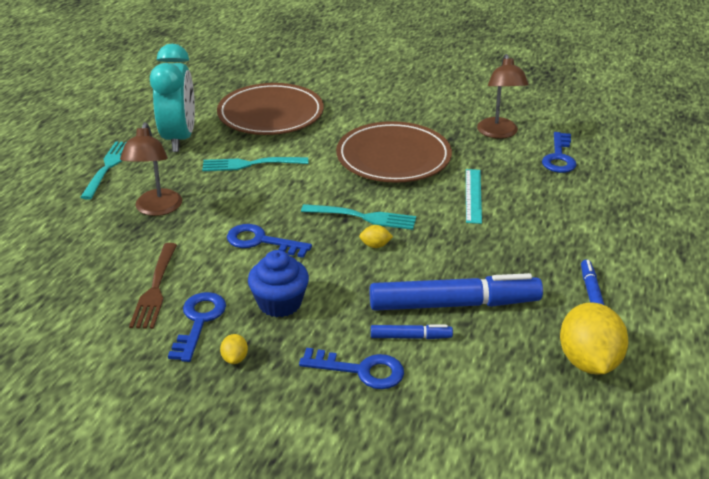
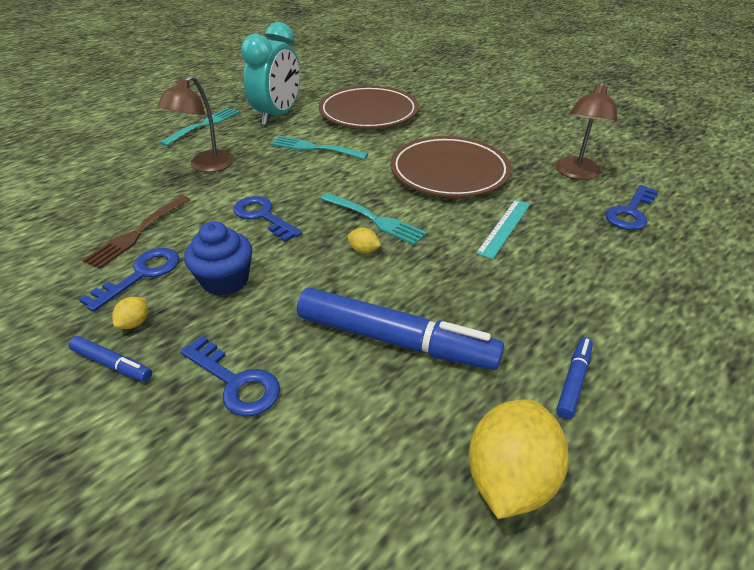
camera: 25 degrees right, 5 degrees up
blue marker [371,325,453,339] -> blue marker moved to [68,336,152,382]

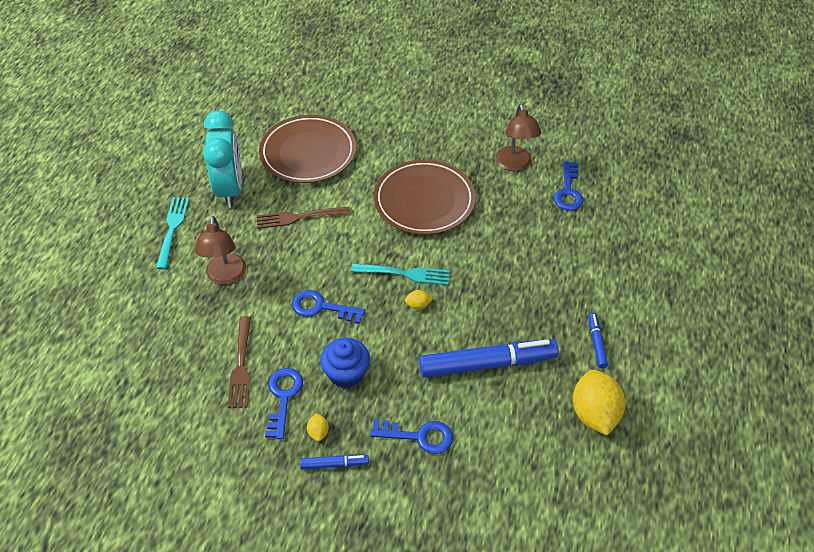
camera: 30 degrees left, 10 degrees up
turquoise fork [271,136,368,159] -> brown fork [257,207,350,229]
turquoise ruler [476,200,530,259] -> none

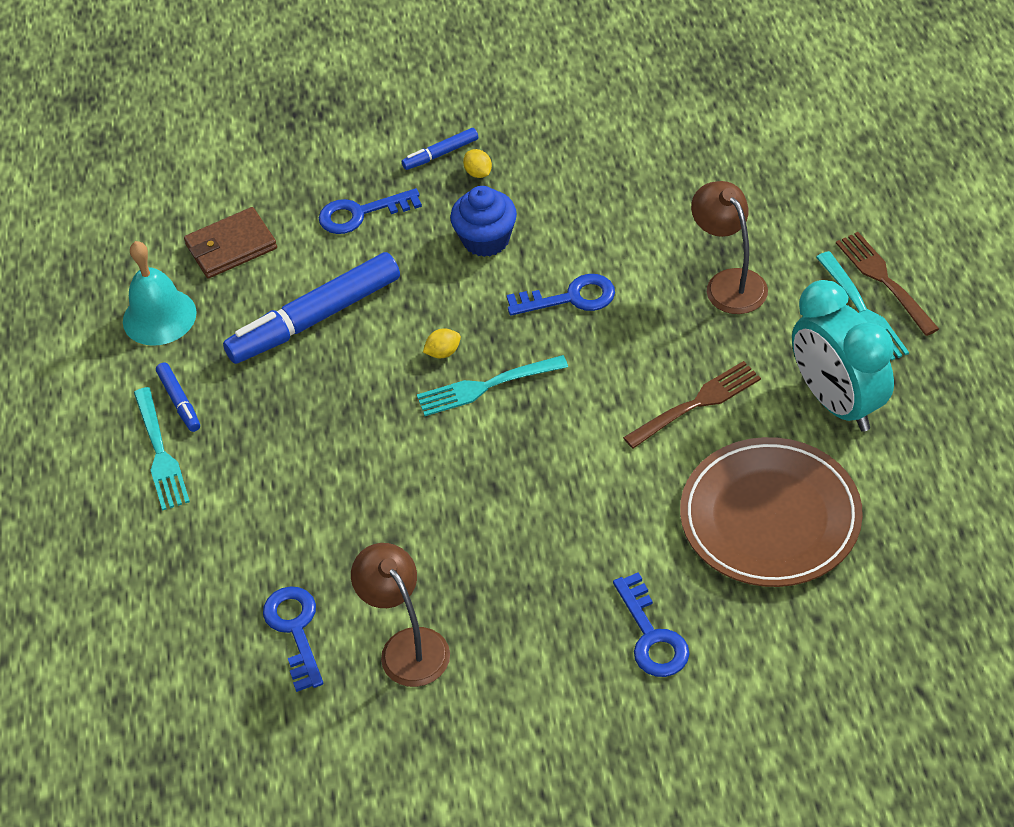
camera: 160 degrees right, 0 degrees up
brown fork [228,316,251,408] -> brown fork moved to [836,232,939,336]
blue key [265,368,303,439] -> blue key moved to [613,572,689,677]
brown plate [374,160,476,235] -> none
yellow lemon [573,370,625,436] -> turquoise bell [123,241,197,346]
none -> turquoise fork [134,387,190,511]
none -> brown wallet [184,207,277,278]

